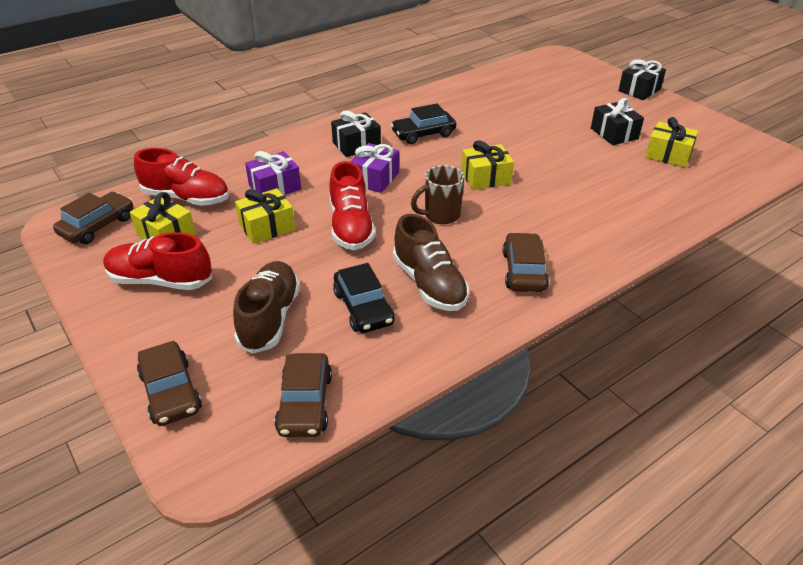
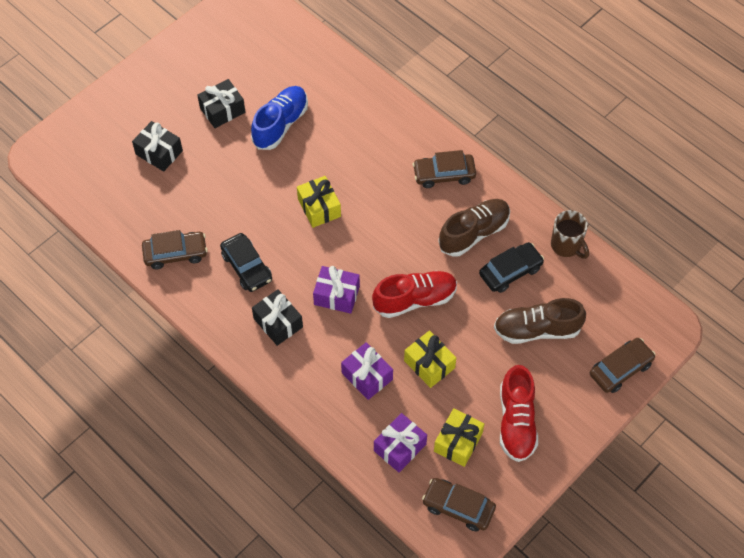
camera: 100 degrees left, 20 degrees up
red shoe [134,148,229,206] -> purple gift [374,413,427,472]
brown car [274,353,332,437] -> brown car moved to [142,230,208,269]
brown mug [411,165,465,224] -> brown mug moved to [551,210,589,259]
black gift [618,59,666,100] -> black gift moved to [132,121,183,172]
yellow gift [645,117,699,168] -> none
none -> blue shoe [251,86,308,150]

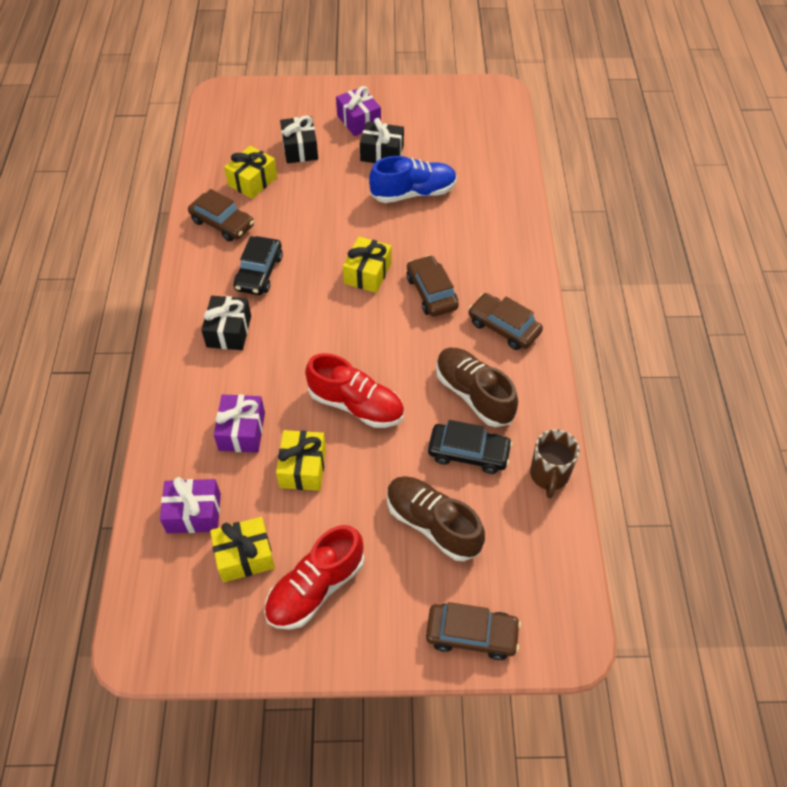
camera: 45 degrees right, 5 degrees down
purple gift [313,266,360,314] -> purple gift moved to [336,86,381,136]
brown car [422,478,496,532] -> brown car moved to [406,255,459,317]
brown shoe [438,199,510,257] -> brown shoe turned 135 degrees counterclockwise [436,348,518,427]
none -> yellow gift [224,146,277,199]

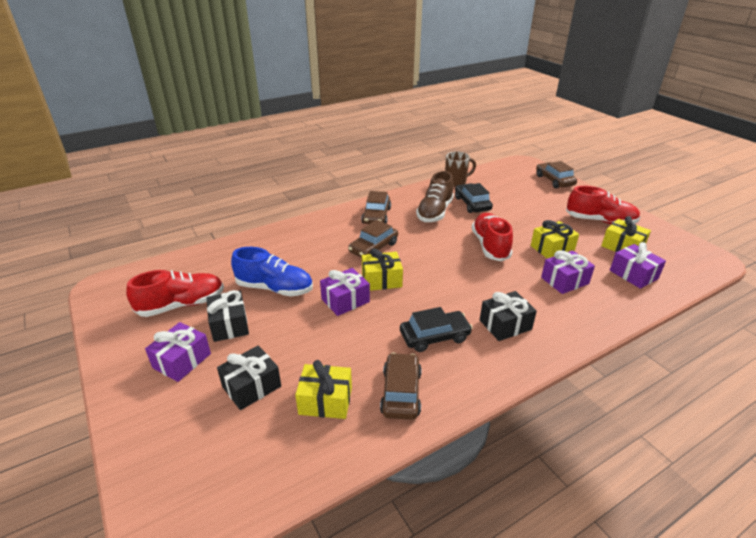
camera: 120 degrees left, 20 degrees down
blue shoe [369,156,457,203] -> blue shoe turned 150 degrees clockwise [231,247,313,297]
brown shoe [387,476,485,561] -> none
none -> red shoe [126,270,224,317]
none -> purple gift [320,268,370,316]

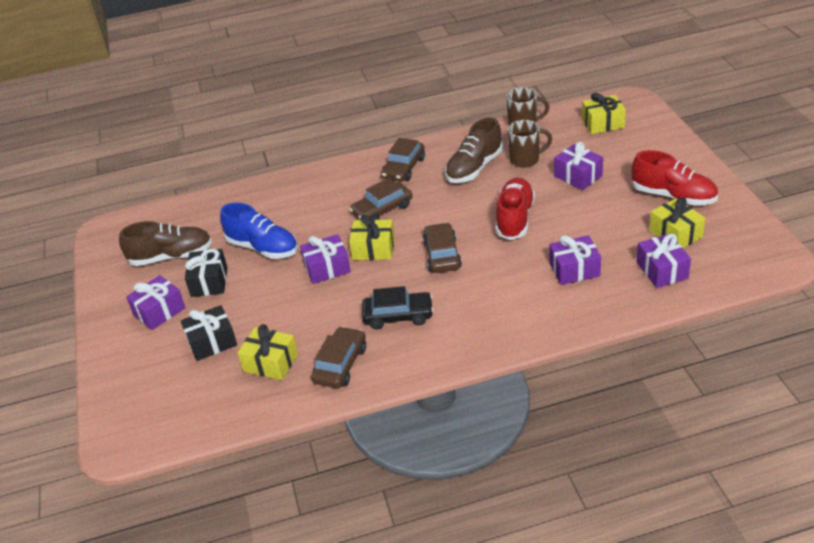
camera: 20 degrees right, 5 degrees up
red shoe [126,270,224,317] -> brown shoe [119,221,212,266]
black car [455,183,493,213] -> brown mug [508,120,552,168]
black gift [480,291,537,341] -> none
yellow gift [531,220,579,259] -> yellow gift moved to [582,93,626,134]
brown car [536,161,577,188] -> brown car moved to [422,223,462,273]
none -> purple gift [554,142,603,190]

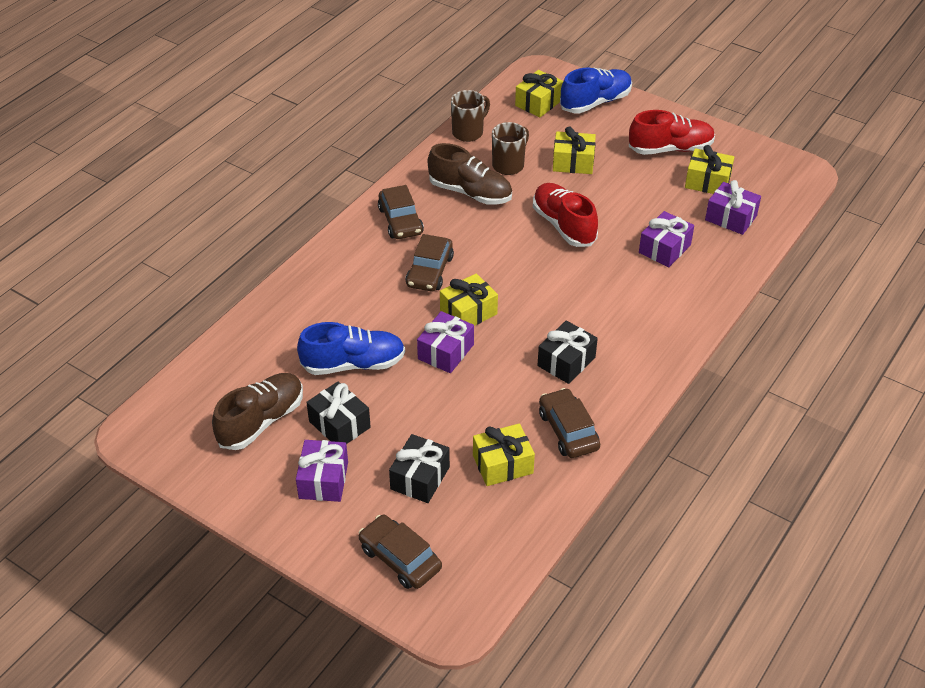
camera: 45 degrees left, 5 degrees up
black car [362,286,434,330] -> black gift [537,320,598,384]
brown car [422,223,462,273] -> brown car moved to [359,514,442,589]
brown shoe [445,117,503,183] -> brown shoe turned 60 degrees counterclockwise [428,143,512,205]
purple gift [554,142,603,190] -> yellow gift [553,127,596,174]
none -> blue shoe [560,68,632,113]

